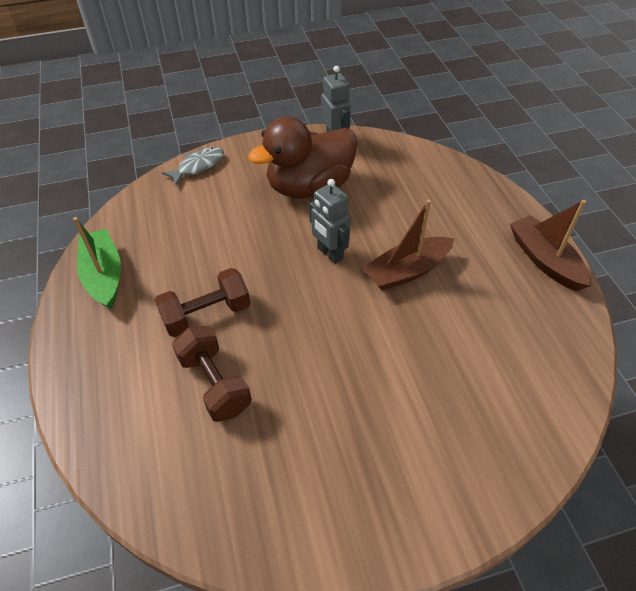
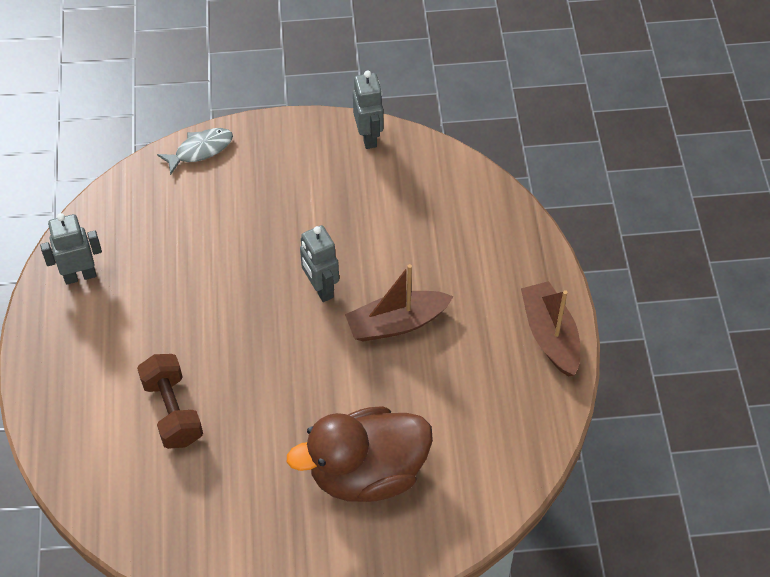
camera: 10 degrees right, 5 degrees up
green boat [73,217,121,309] -> grey robot [40,213,102,285]
brown dumbbell [155,268,250,337] -> none
brown duck [248,117,357,199] -> brown duck moved to [287,406,433,502]

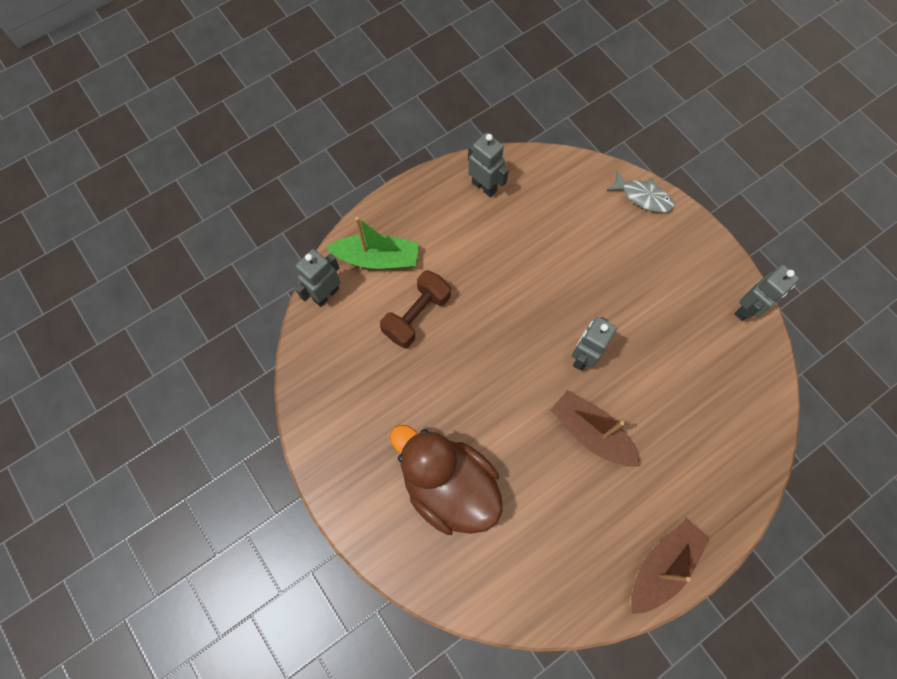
camera: 60 degrees right, 15 degrees up
none -> grey robot [294,249,340,307]
none -> green boat [325,217,419,269]

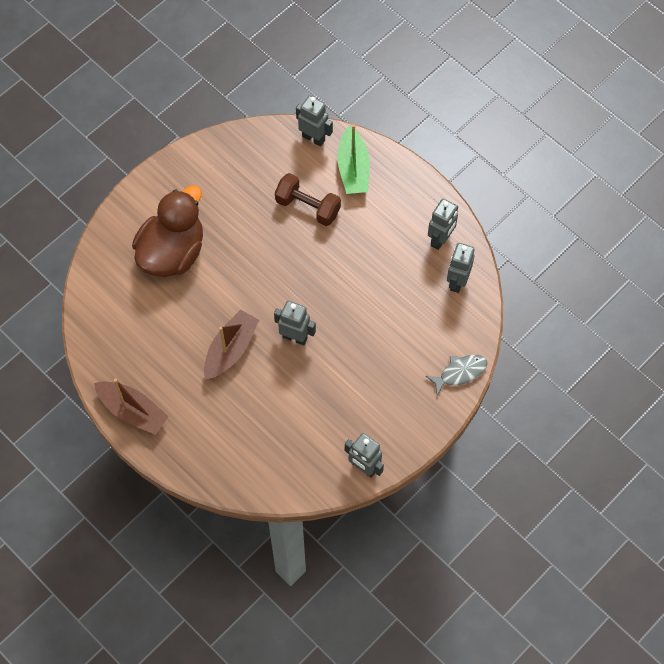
camera: 80 degrees right, 5 degrees down
grey fish [606,171,675,213] -> grey fish turned 135 degrees counterclockwise [426,355,488,395]
none -> grey robot [447,243,475,293]

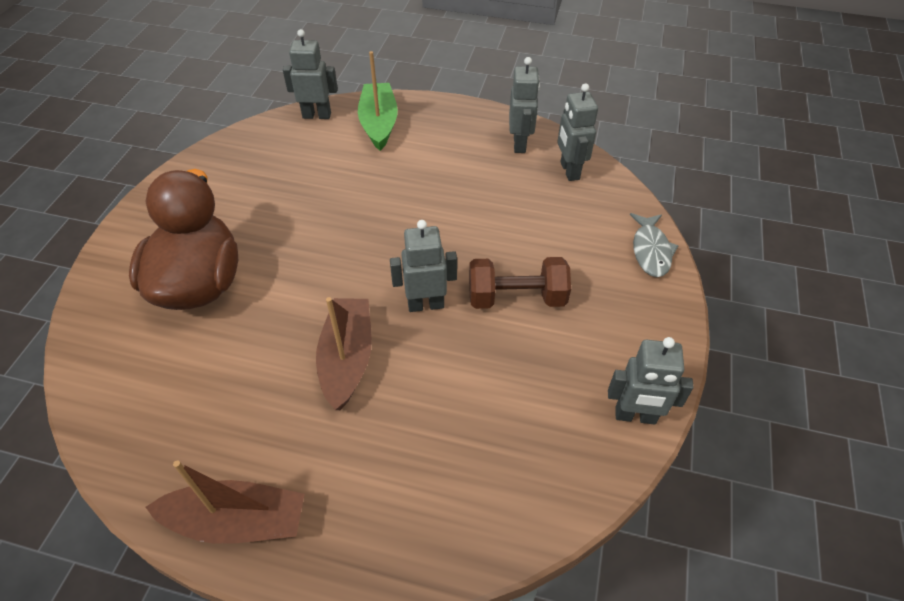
camera: 30 degrees left, 15 degrees down
brown dumbbell [275,173,341,226] -> brown dumbbell moved to [469,257,571,309]
green boat [337,124,370,194] -> green boat turned 150 degrees counterclockwise [358,51,398,151]
grey fish [426,355,488,395] -> grey fish turned 150 degrees clockwise [630,213,679,277]

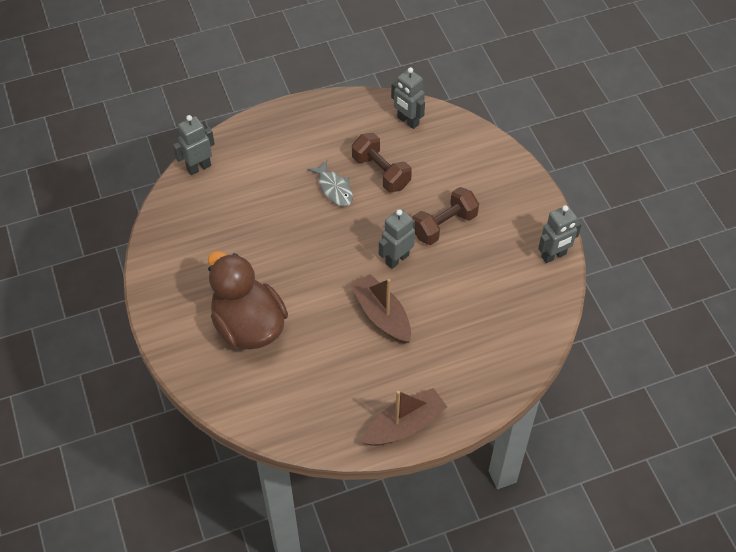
camera: 35 degrees left, 5 degrees up
green boat [358,51,398,151] -> none
grey robot [509,57,540,153] -> none
grey fish [630,213,679,277] -> grey fish moved to [307,160,353,207]
none -> brown dumbbell [352,133,412,192]

